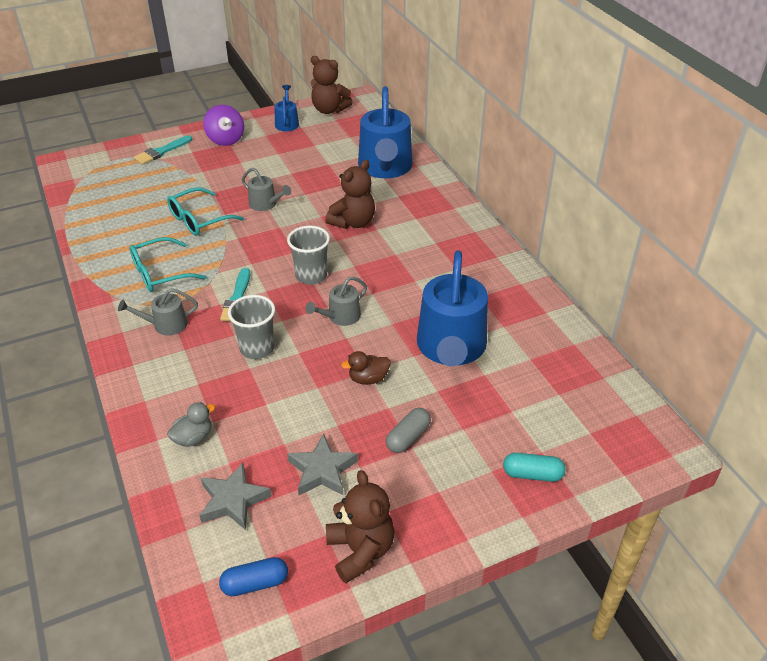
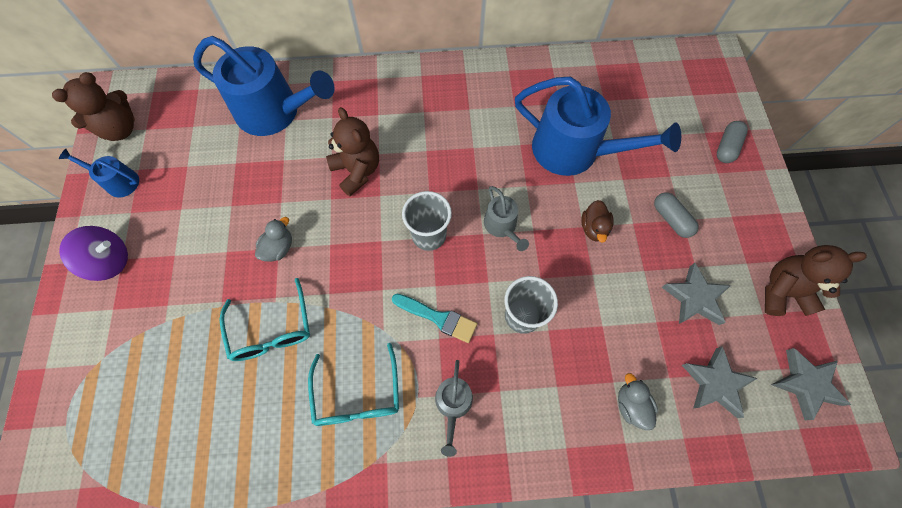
camera: 70 degrees left, 25 degrees up
turquoise brush [134,135,192,165] -> none
blue capsule [219,557,288,596] -> grey star [771,348,851,420]
grey watering can [242,168,291,211] -> grey duck [255,217,292,262]
turquoise capsule [503,453,565,482] -> grey capsule [717,121,748,163]

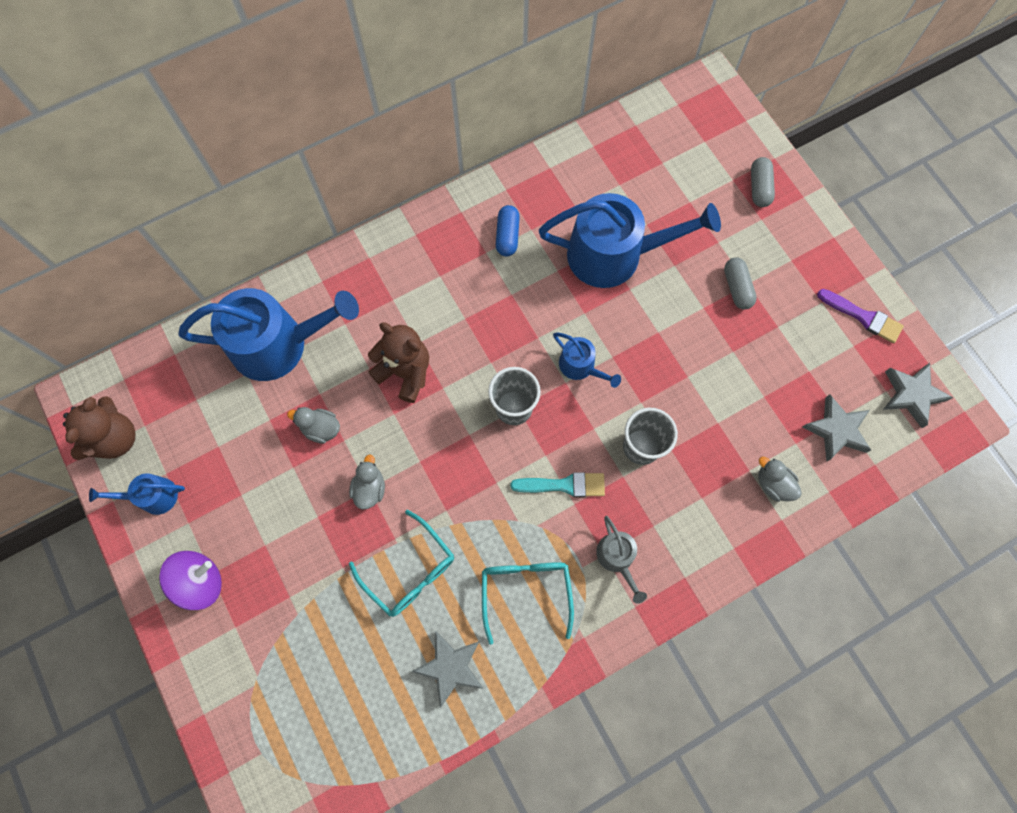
camera: 25 degrees left, 5 degrees up
turquoise glasses [308,343,399,426] -> turquoise glasses turned 150 degrees counterclockwise [482,562,574,645]
grey watering can [484,186,529,251] -> blue watering can [553,333,621,388]
brown duck [581,200,614,242] -> none
grey capsule [654,192,699,238] -> grey capsule turned 45 degrees clockwise [724,258,757,309]
grey star [662,263,731,325] -> grey star moved to [411,631,483,708]
brown teddy bear [765,245,867,316] -> purple brush [817,289,904,343]
none -> grey duck [287,407,340,444]
none -> blue capsule [496,205,520,256]

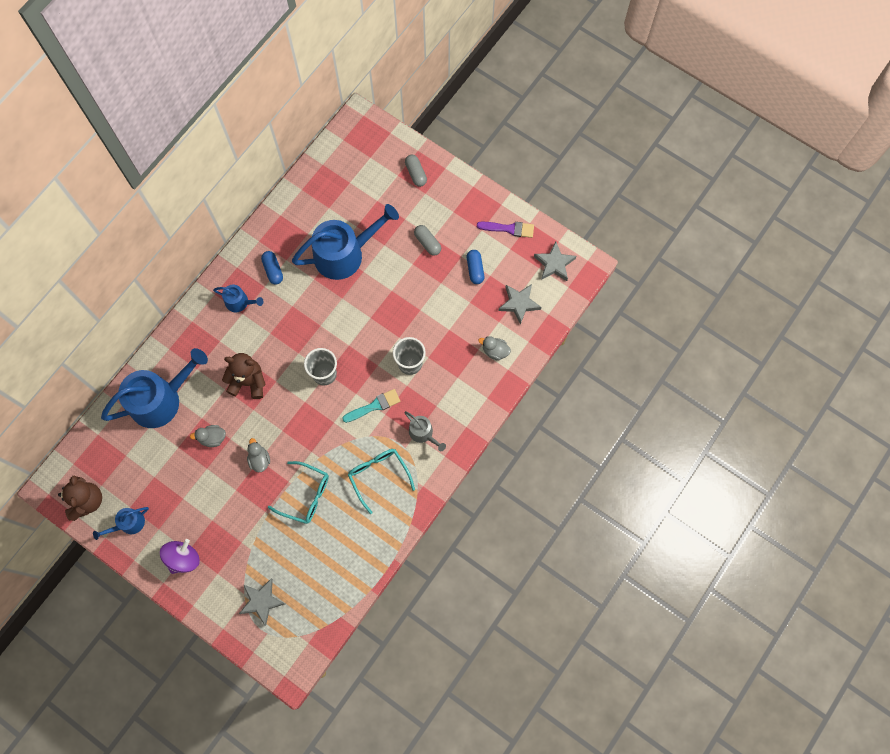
camera: 25 degrees left, 0 degrees up
grey star [411,631,483,708] -> grey star moved to [239,578,285,626]
blue watering can [553,333,621,388] -> blue watering can moved to [213,285,264,312]
none -> blue capsule [467,250,484,284]

